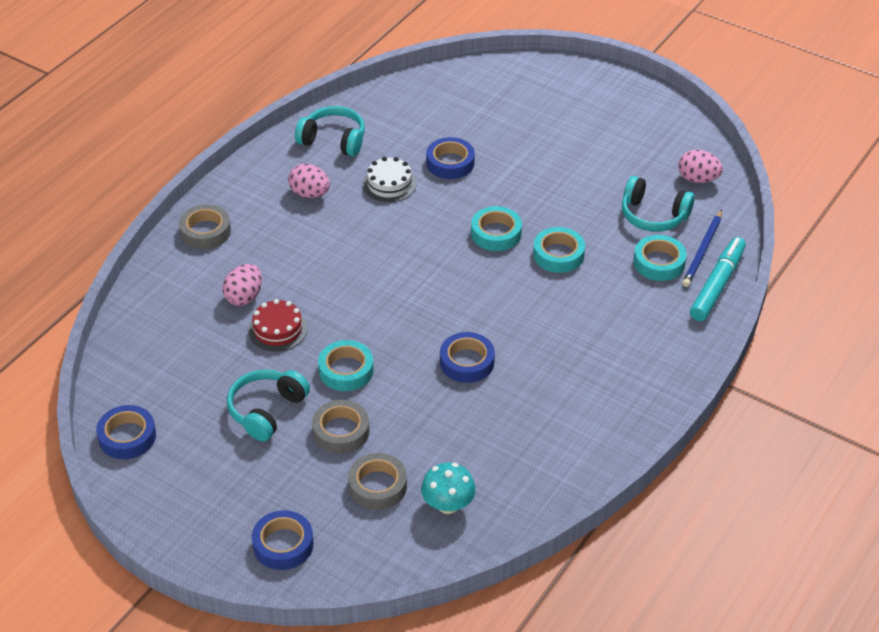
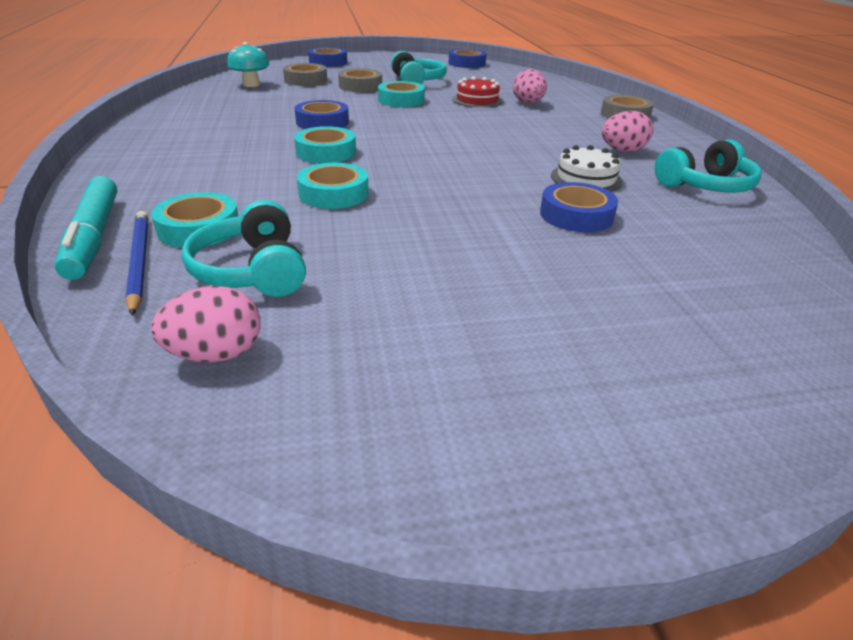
camera: 135 degrees right, 10 degrees down
turquoise tape [471,206,522,251] -> turquoise tape moved to [294,126,356,163]
turquoise headphones [622,176,695,232] -> turquoise headphones turned 90 degrees counterclockwise [181,200,306,297]

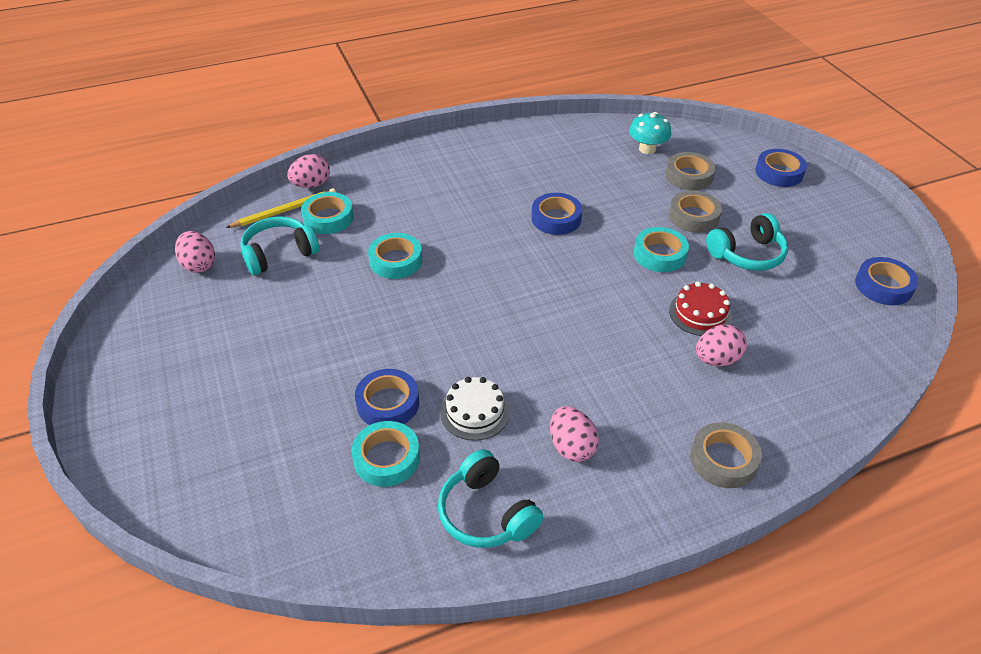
camera: 80 degrees right, 10 degrees up
turquoise marker [55,176,117,280] -> pink egg [287,154,330,188]
blue pencil [125,211,148,316] -> yellow pencil [226,188,336,228]
turquoise tape [294,126,356,163] -> turquoise tape moved to [351,421,420,487]

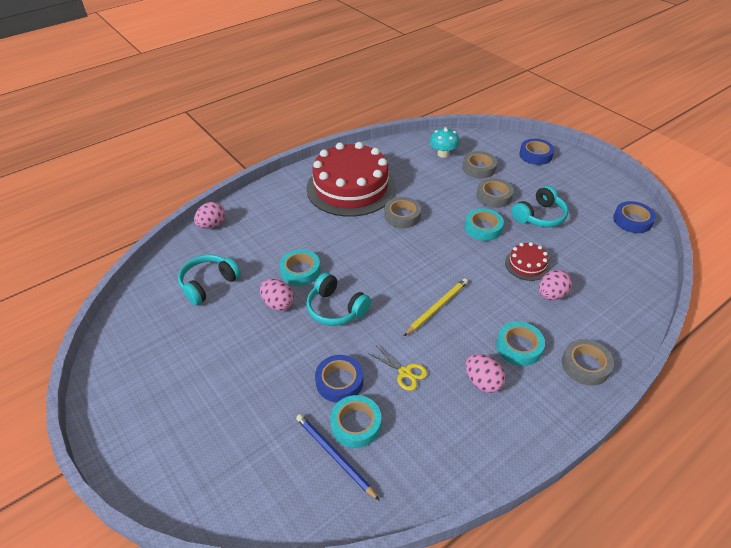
camera: 15 degrees left, 0 degrees up
pink egg [175,231,215,273] -> pink egg moved to [260,279,294,311]
yellow pencil [226,188,336,228] -> yellow pencil moved to [404,278,468,336]
turquoise tape [301,192,354,234] -> turquoise tape moved to [496,322,545,366]
turquoise headphones [438,449,544,548] -> turquoise headphones moved to [306,272,371,326]
white cake [440,377,510,441] -> yellow scissors [369,346,428,391]
blue tape [532,193,582,235] -> grey tape [384,197,421,228]
none -> blue pencil [296,414,380,501]
none -> red cake [306,142,396,217]

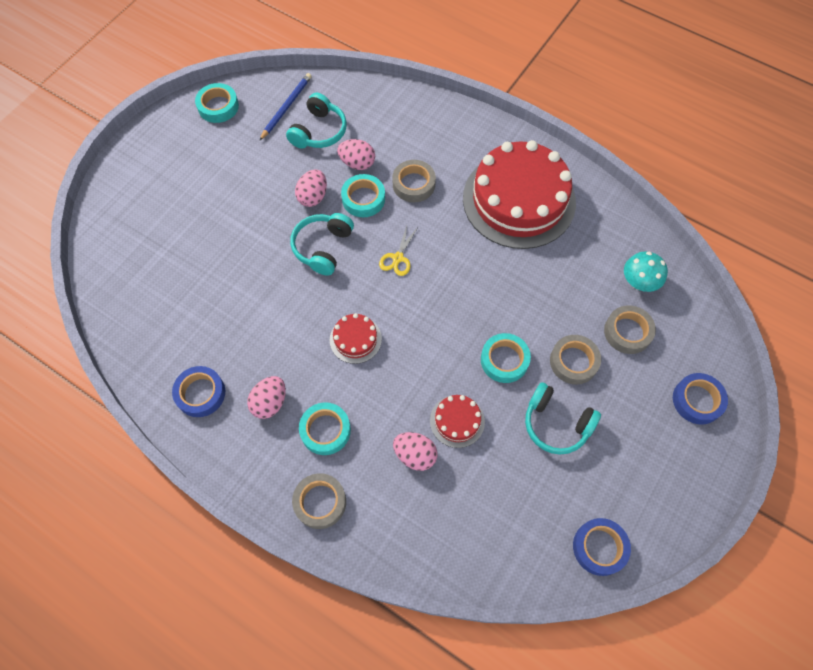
camera: 70 degrees right, 20 degrees up
turquoise headphones [178,254,241,305] -> turquoise headphones turned 90 degrees clockwise [286,93,347,149]
pink egg [194,202,225,229] -> pink egg moved to [337,139,375,170]
blue pencil [296,414,380,501] -> blue pencil moved to [260,73,312,140]
blue tape [315,355,363,403] -> blue tape moved to [172,366,225,417]
turquoise tape [330,395,381,448] -> turquoise tape moved to [195,83,239,123]
yellow scissors [369,346,428,391] -> yellow scissors moved to [379,226,418,276]
grey tape [384,197,421,228] -> grey tape moved to [392,160,436,202]
yellow pencil [404,278,468,336] -> red cake [330,313,382,364]

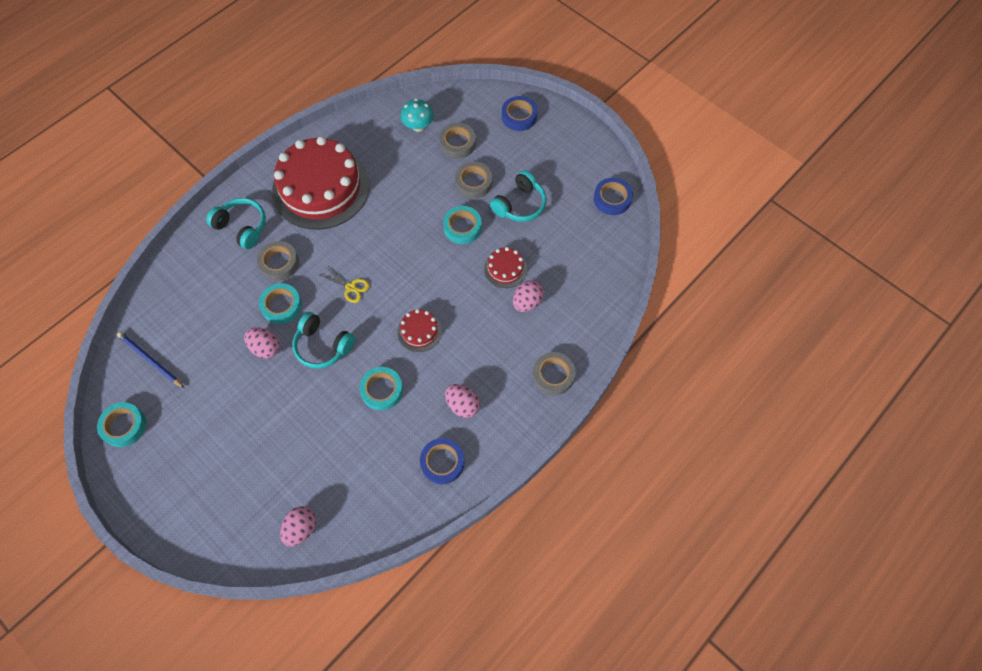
camera: 80 degrees left, 0 degrees up
turquoise headphones [286,93,347,149] -> turquoise headphones moved to [206,198,266,249]
turquoise tape [299,403,351,455] -> turquoise tape moved to [359,367,403,411]
pink egg [337,139,375,170] -> pink egg moved to [280,506,316,547]

